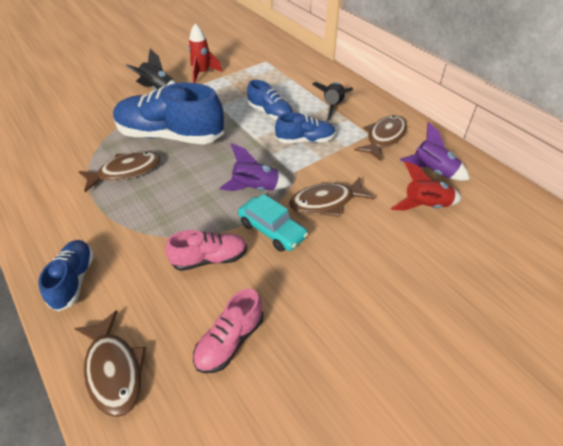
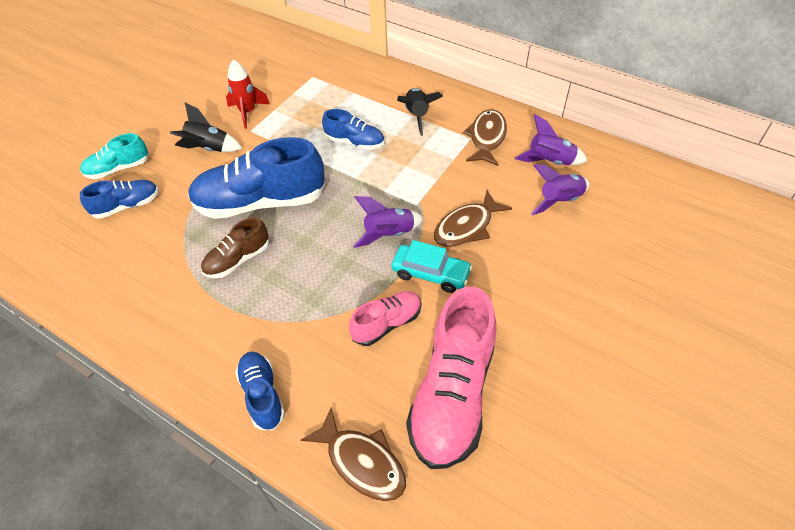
camera: 20 degrees left, 5 degrees up
brown fish [78,151,160,192] -> brown shoe [201,217,269,278]
pink shoe [193,289,263,373] -> pink shoe [406,287,497,469], size x1.92
blue shoe [275,112,336,143] -> blue shoe moved to [80,180,159,219]
red rocket [391,161,461,210] -> purple rocket [531,164,590,215]
none -> turquoise shoe [80,133,149,179]

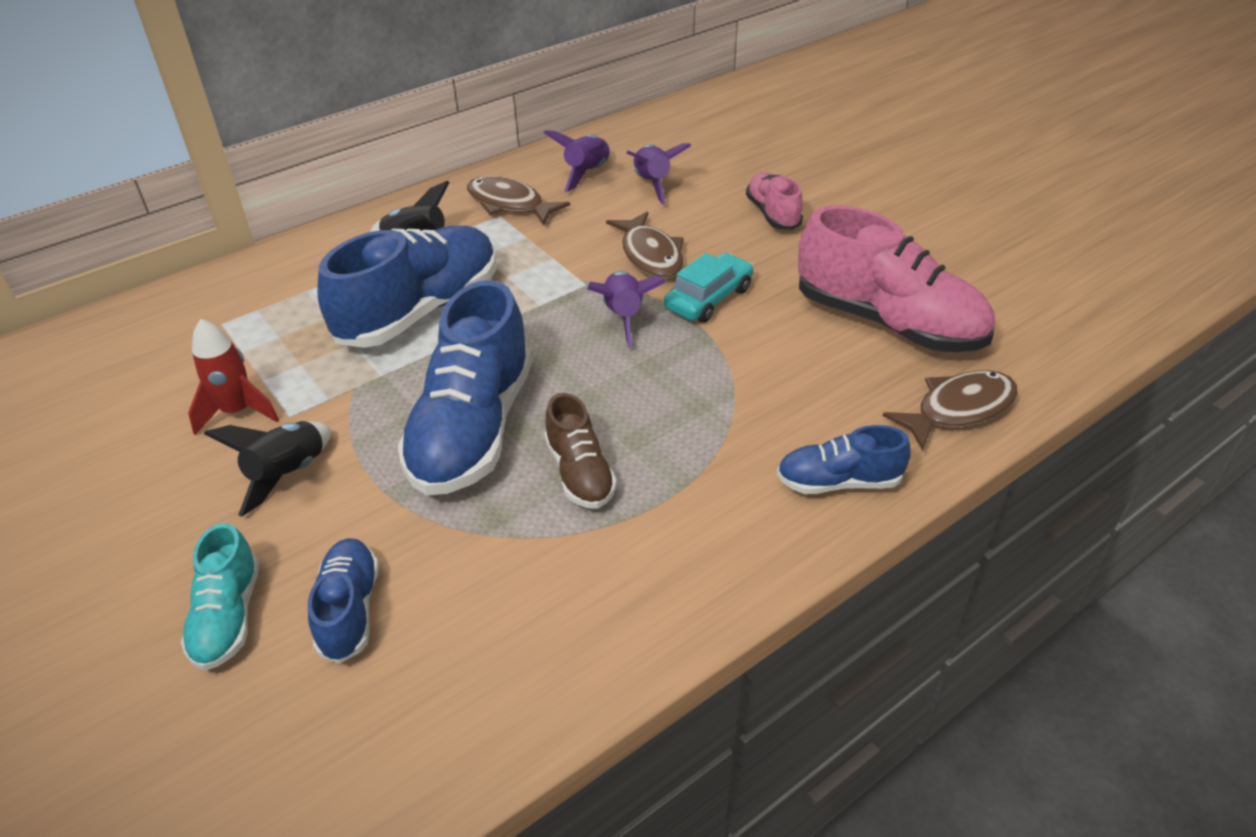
camera: 70 degrees left, 10 degrees down
blue shoe [322,109,384,150] -> blue shoe [318,226,496,348], size x1.92
pink shoe [349,291,421,346] -> pink shoe moved to [746,172,803,230]

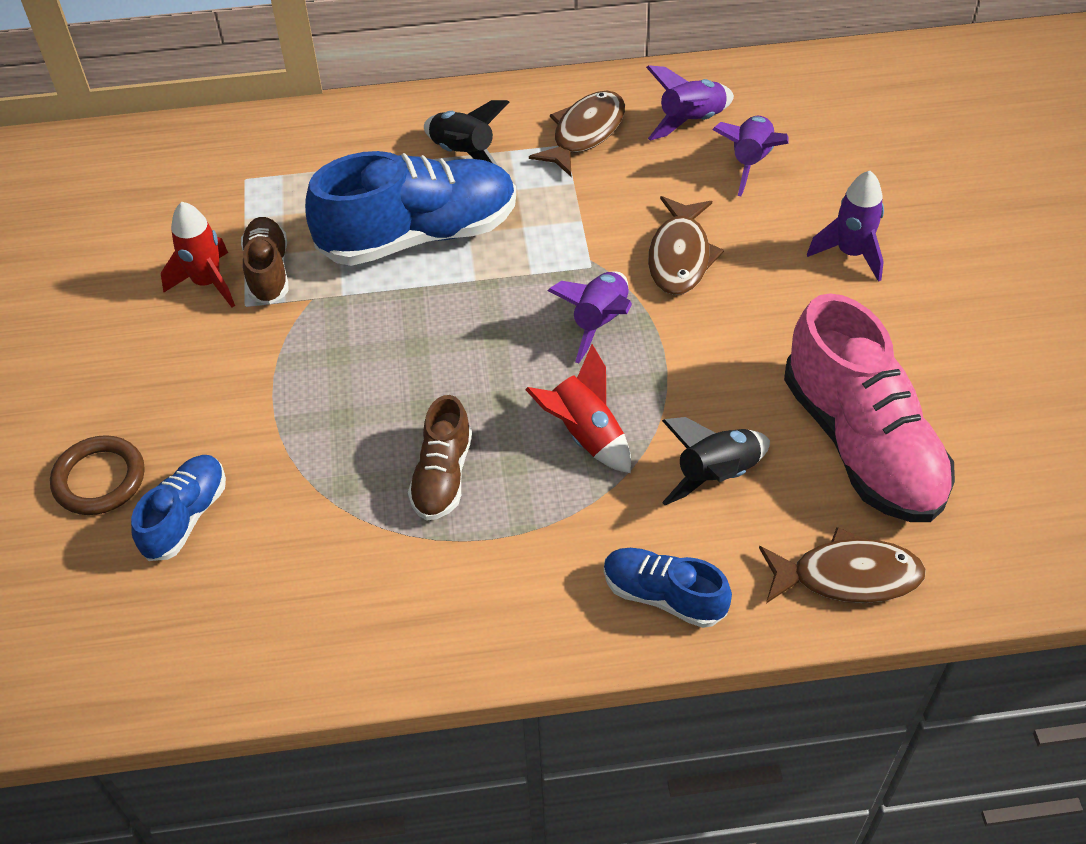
camera: 30 degrees right, 10 degrees up
turquoise shoe [181,523,260,671] -> brown ring [50,435,145,515]
black rocket [204,421,331,517] -> black rocket moved to [662,417,770,505]
blue shoe [398,280,532,496] -> none
brown fish [467,176,570,225] -> brown fish turned 60 degrees clockwise [529,91,625,176]
turquoise car [664,253,753,323] -> none
pink shoe [746,172,803,230] -> purple rocket [807,171,884,282]
none -> brown shoe [241,217,288,304]
none -> red rocket [525,344,631,473]

